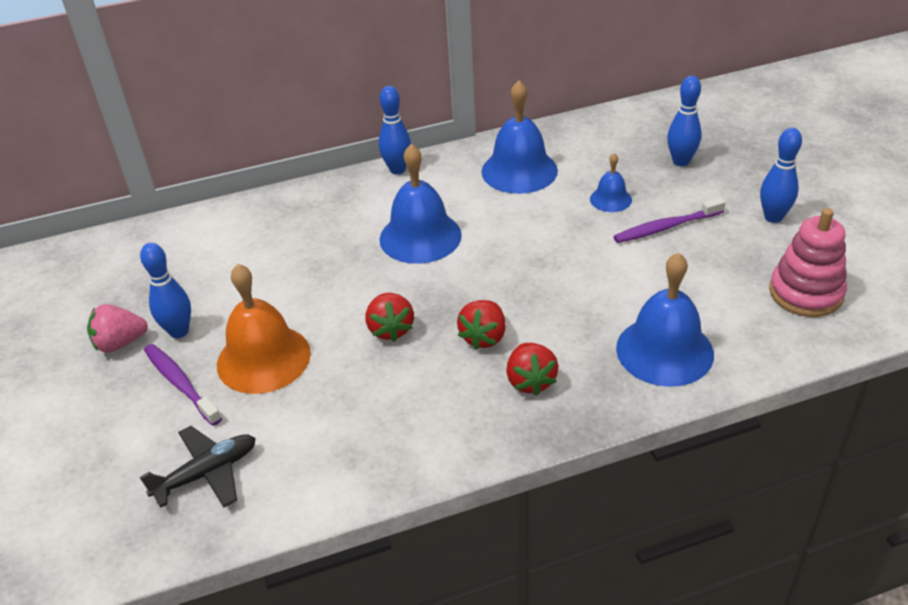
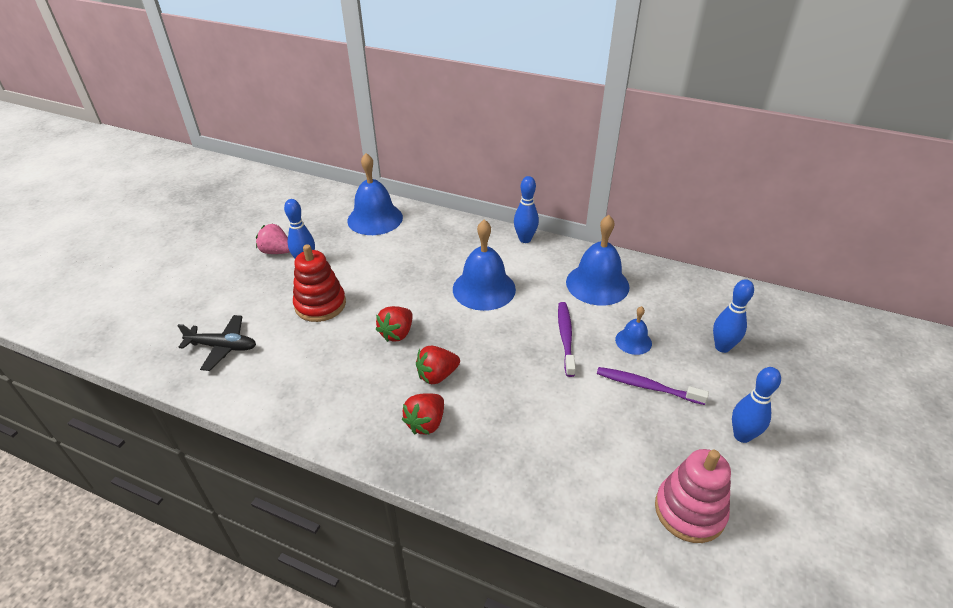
camera: 40 degrees right, 0 degrees up
purple toothbrush [144,344,222,426] -> purple toothbrush moved to [558,302,576,377]
orange bell [217,264,311,394] -> red stacking toy [293,244,346,322]
blue bell [616,252,714,387] -> blue bell moved to [347,153,403,235]

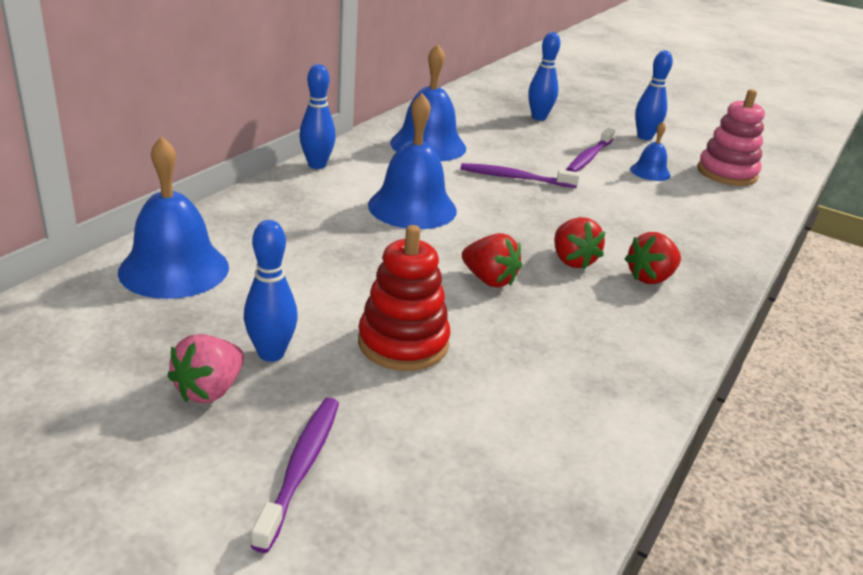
camera: 85 degrees left, 10 degrees down
black plane [177,315,256,371] -> none
red strawberry [402,393,444,435] -> red strawberry turned 105 degrees clockwise [625,232,681,284]
blue bell [615,306,652,355] -> blue bell moved to [630,122,671,181]
none -> purple toothbrush [251,398,339,553]

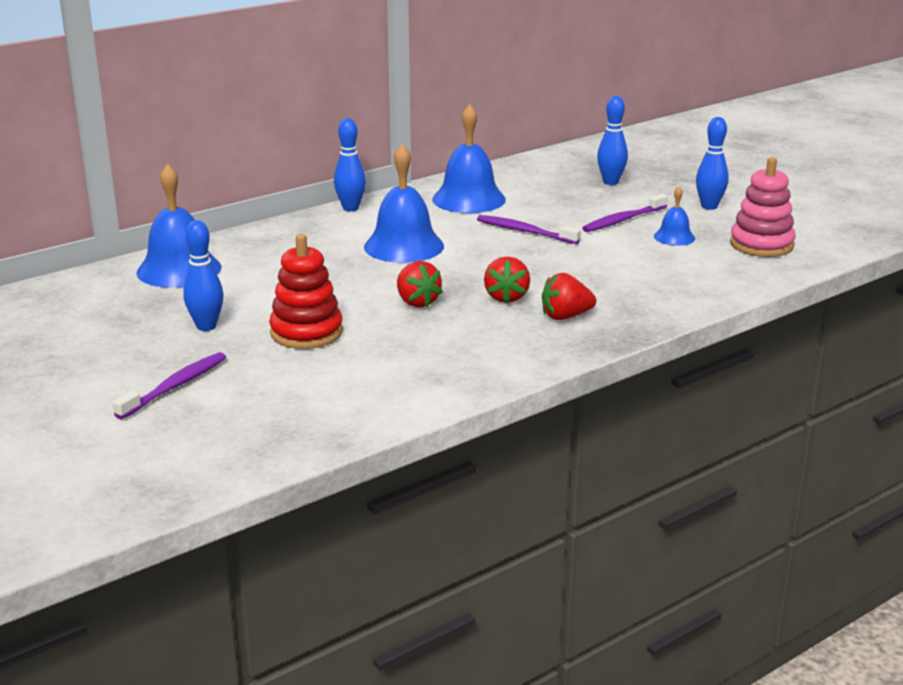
camera: 25 degrees right, 5 degrees down
pink strawberry [167,334,244,403] -> none

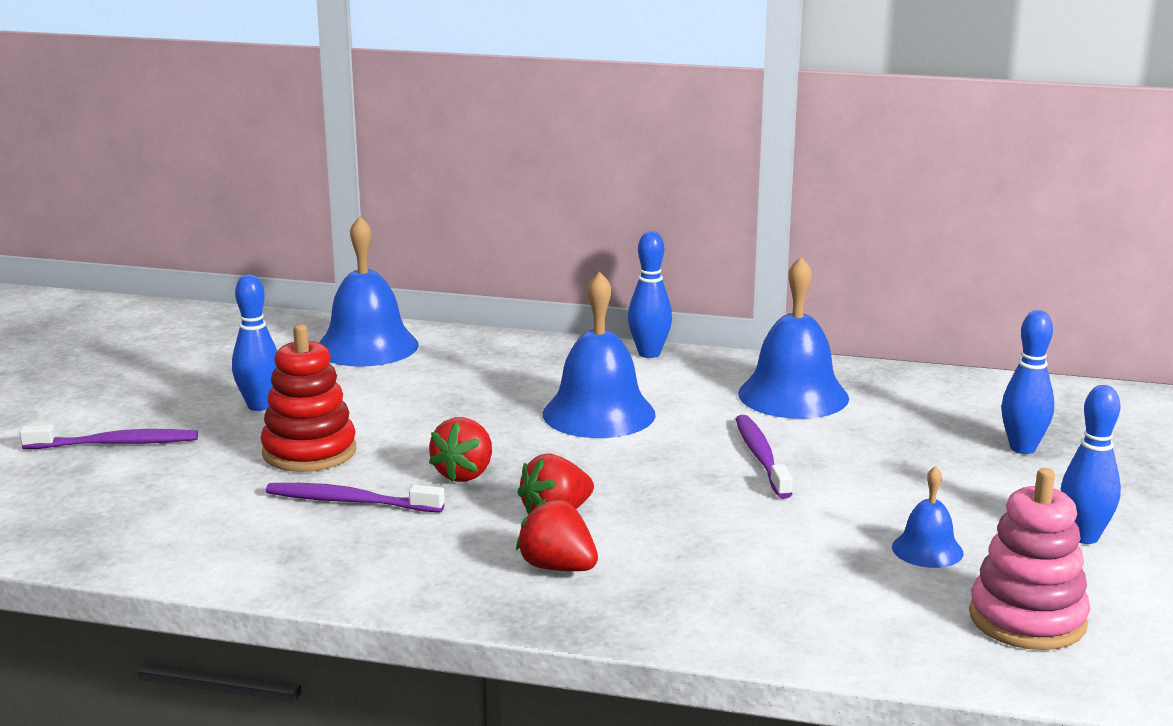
camera: 50 degrees right, 5 degrees down
purple toothbrush [582,194,668,232] -> purple toothbrush moved to [266,483,445,512]

